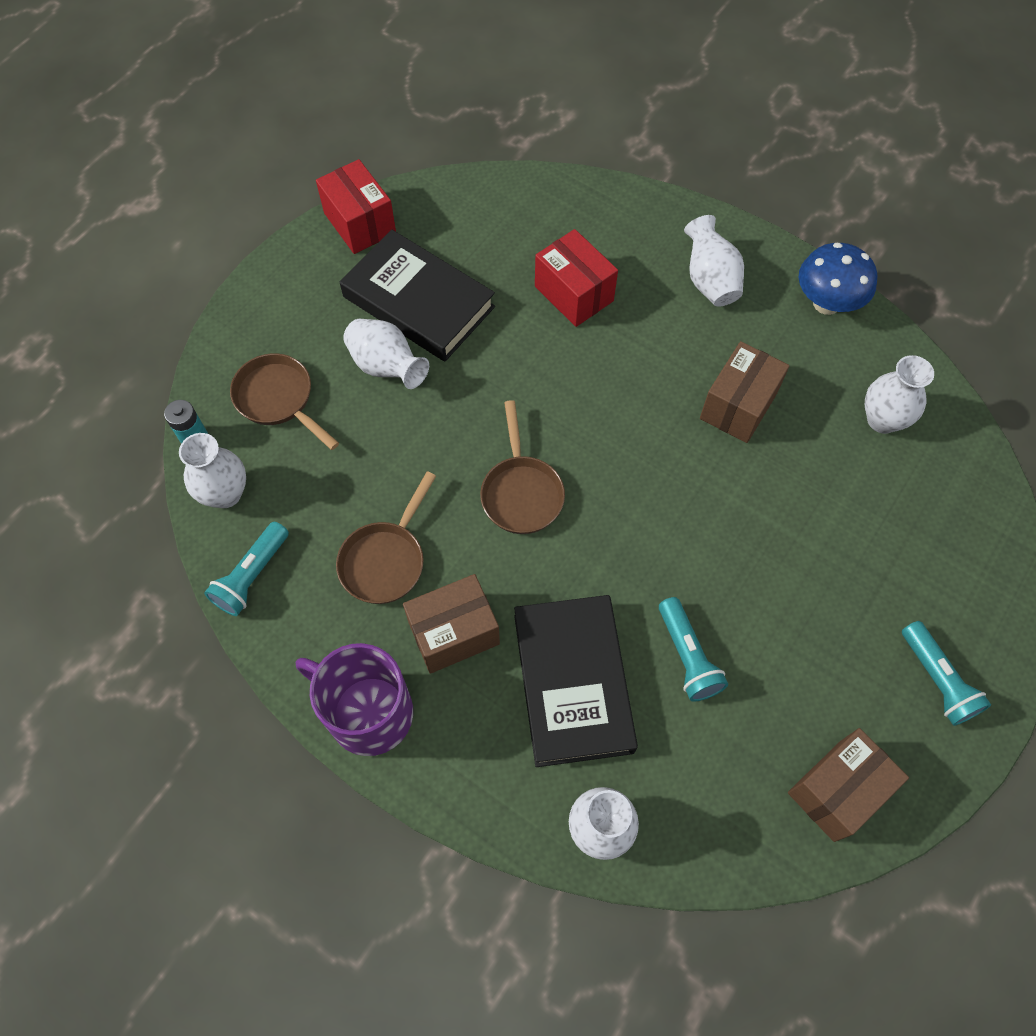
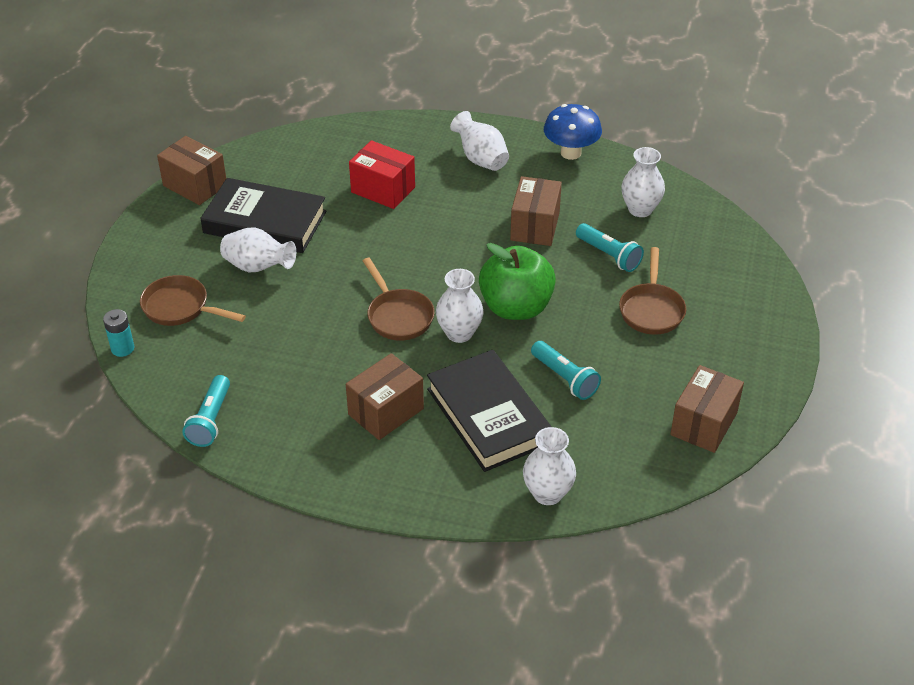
camera: 20 degrees left, 20 degrees down
white vase [179,433,246,508] -> white vase moved to [436,269,484,343]
purple mug [296,643,413,756] -> none
red box [316,159,396,254] -> brown box [157,136,226,205]
brown pan [336,471,436,604] -> brown pan moved to [619,247,686,335]
turquoise flashlight [902,621,991,726] -> turquoise flashlight moved to [576,223,644,272]
none -> green apple [479,243,556,320]

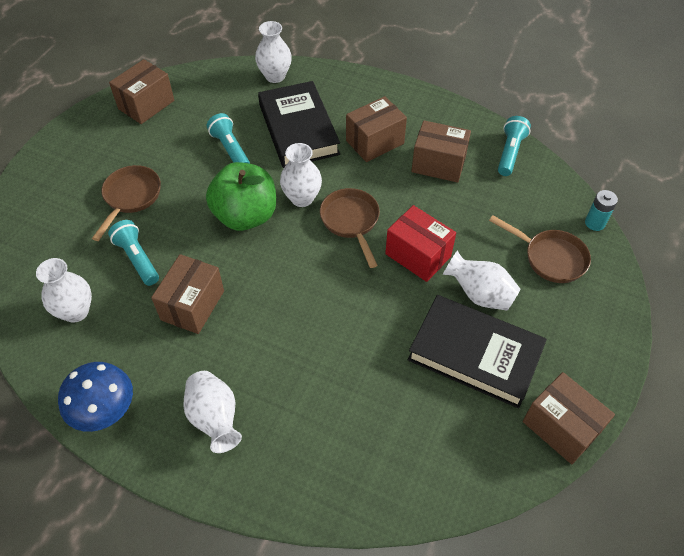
camera: 170 degrees left, 10 degrees up
red box [349,140,415,209] -> red box moved to [385,205,456,282]
none -> brown box [411,120,471,183]

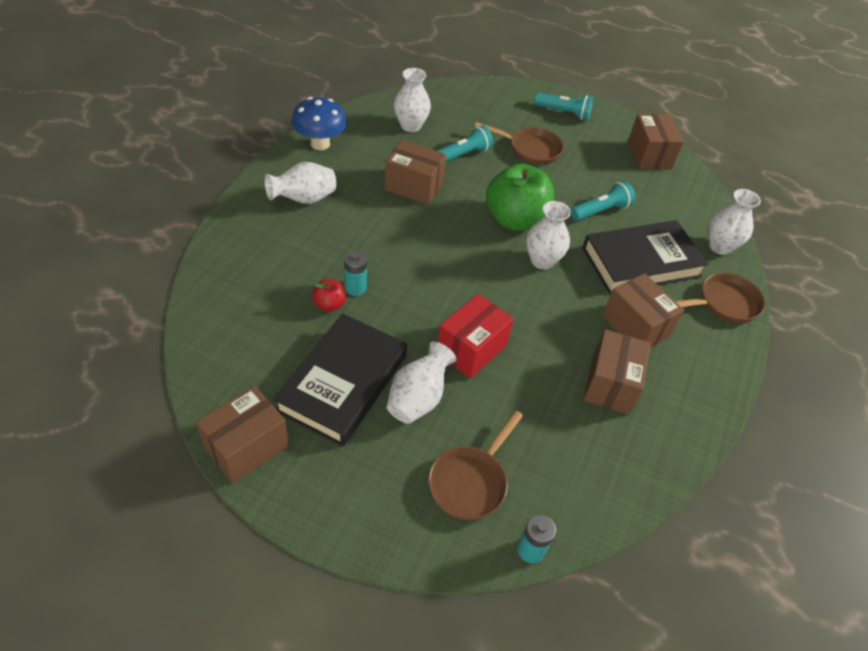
camera: 85 degrees right, 5 degrees down
brown box [109,59,174,124] -> brown box turned 45 degrees clockwise [628,114,684,170]
brown pan [320,188,380,268] -> brown pan moved to [675,273,765,323]
turquoise flashlight [498,116,531,176] -> turquoise flashlight moved to [534,93,594,120]
none -> red apple [312,279,346,312]
none -> turquoise battery [344,251,367,296]

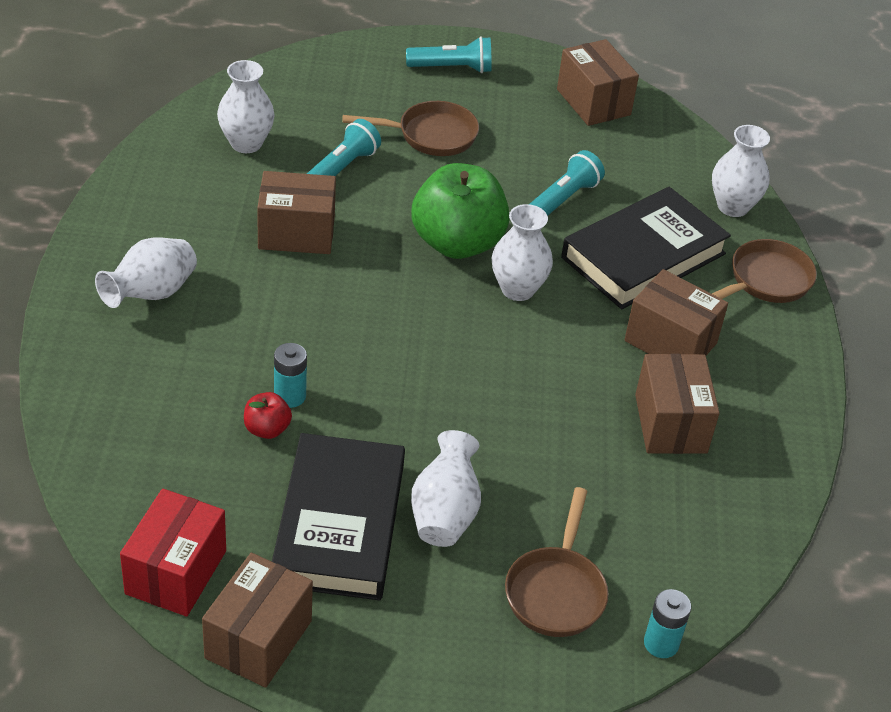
camera: 20 degrees left, 5 degrees down
blue mushroom [291,97,347,150] -> none
red box [438,294,513,379] -> red box moved to [120,488,226,616]

